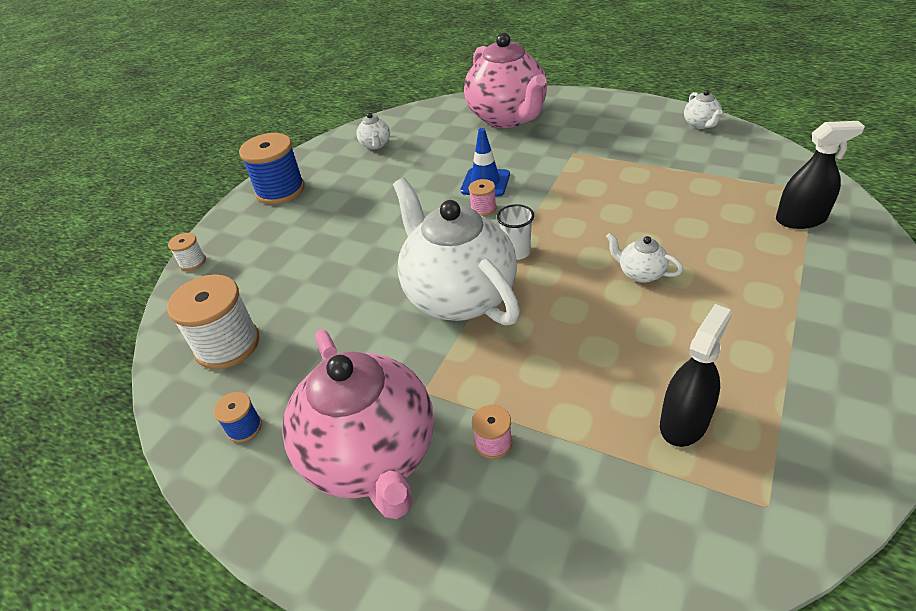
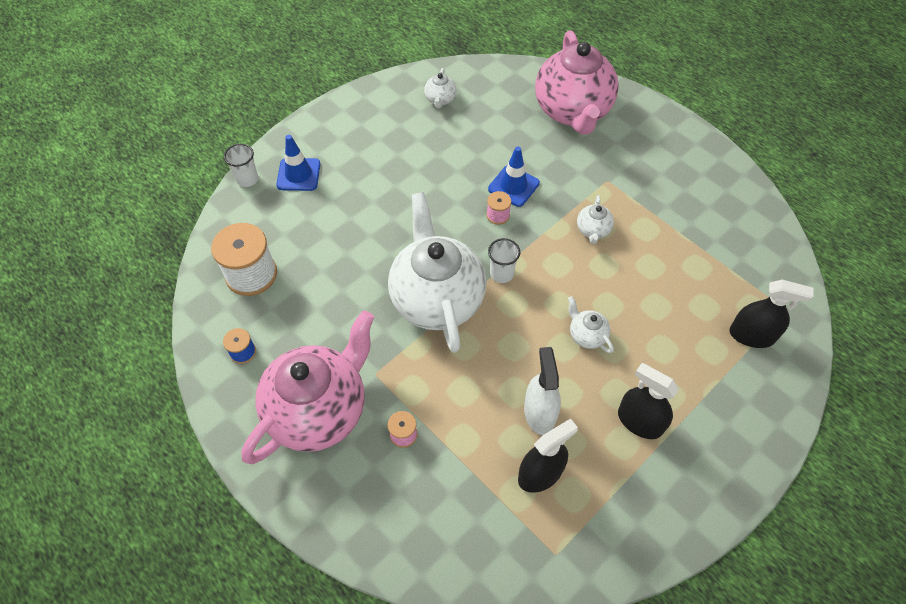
camera: 15 degrees right, 15 degrees up
white spool [168,233,206,271] -> white cup [224,144,258,187]
blue spool [239,133,305,204] -> none
pink teapot [282,330,434,519] -> pink teapot turned 135 degrees counterclockwise [241,310,374,464]
white teapot [684,90,723,129] -> white teapot moved to [577,195,614,244]
none -> blue traffic cone [276,135,320,191]
none -> white spray bottle [524,347,561,435]
none -> black spray bottle [618,363,679,439]

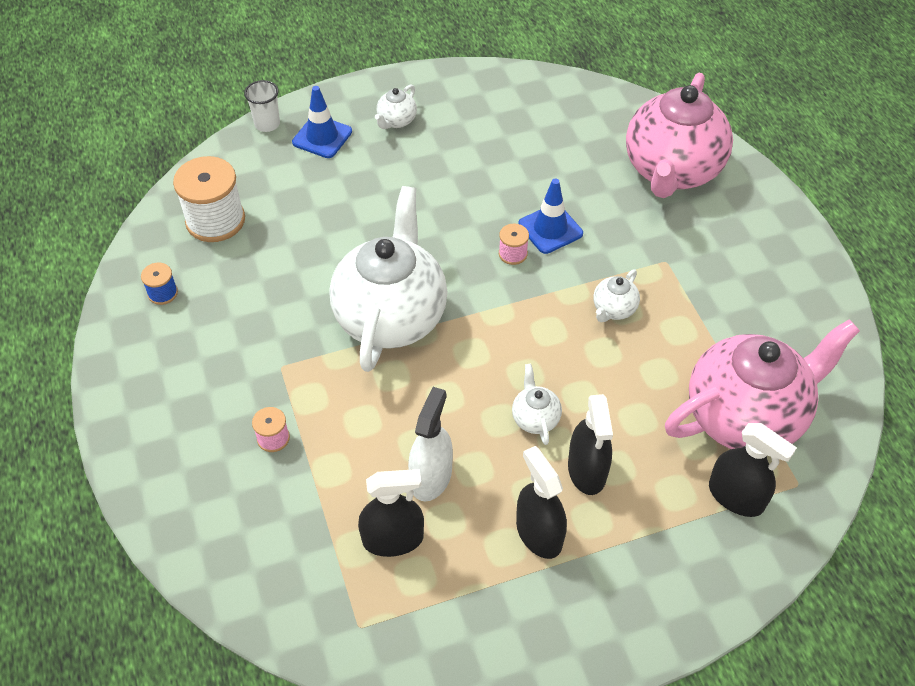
camera: 25 degrees right, 5 degrees down
pink teapot [241,310,374,464] -> pink teapot moved to [665,319,860,449]
white teapot [424,68,457,109] -> white teapot moved to [375,84,417,129]
white cup [488,238,520,283] -> none
none -> black spray bottle [568,394,613,495]

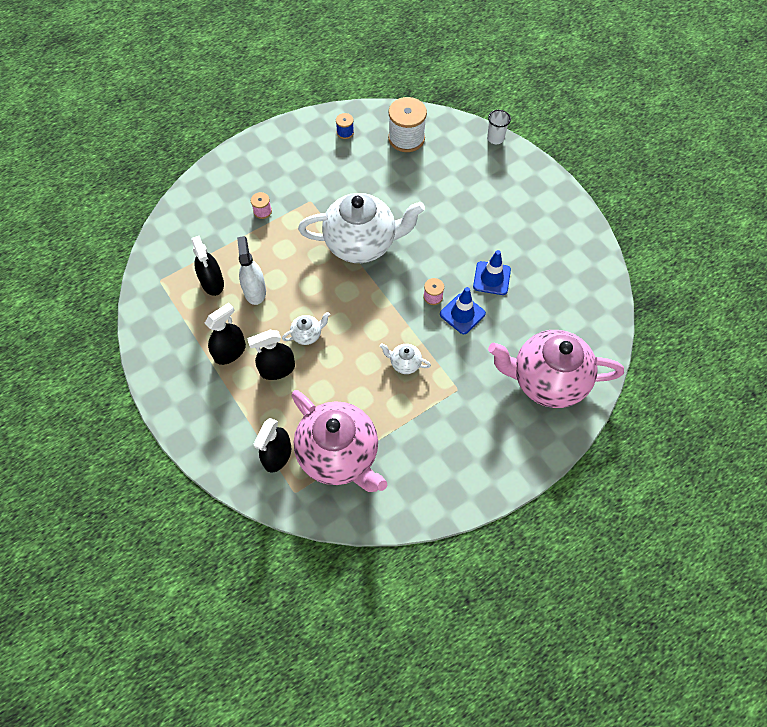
camera: 75 degrees right, 10 degrees up
blue traffic cone [292,86,352,158] -> blue traffic cone moved to [473,250,511,295]
white teapot [375,84,417,129] -> none
white spray bottle [408,387,453,501] -> white spray bottle turned 105 degrees counterclockwise [237,236,266,305]

